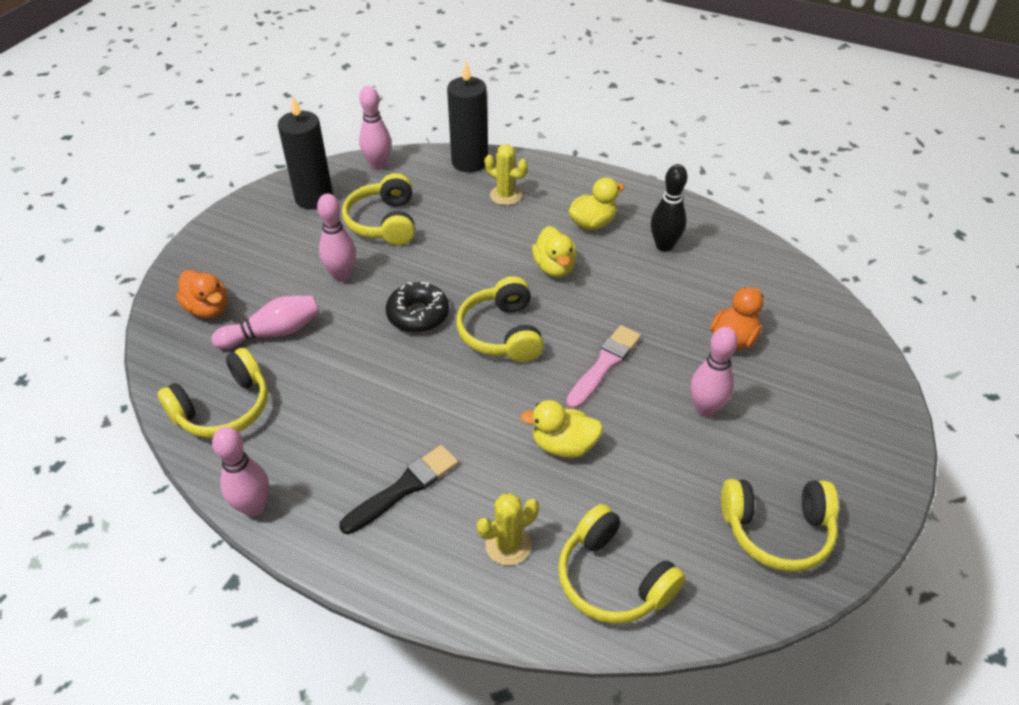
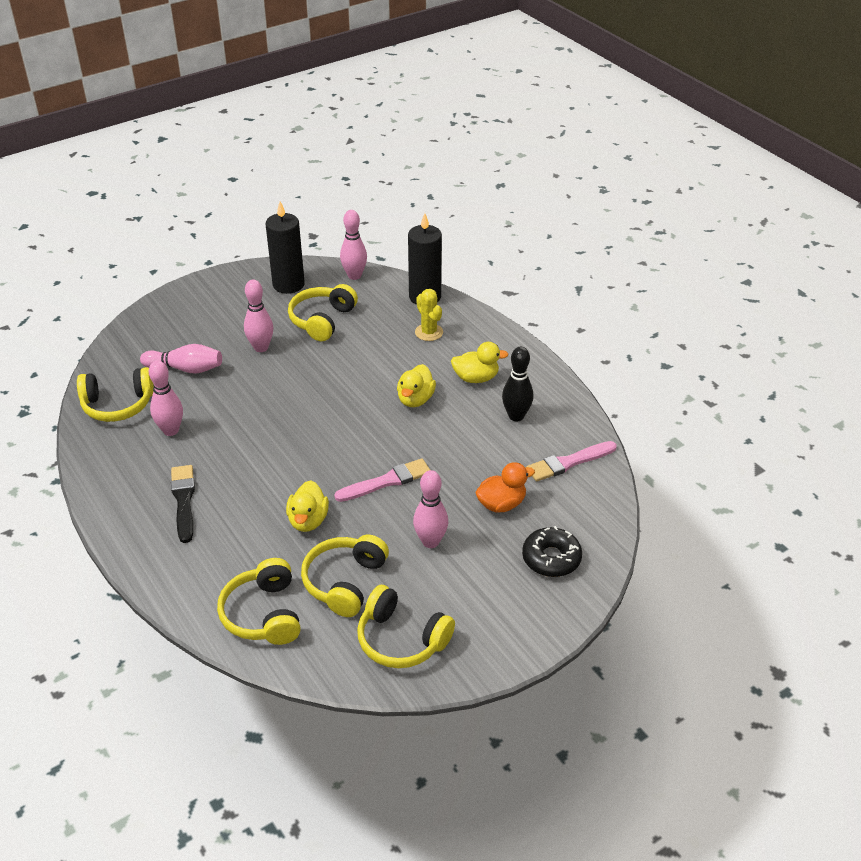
camera: 30 degrees right, 5 degrees down
orange duck [176,270,228,318] -> none
pink bowling pin [212,427,269,517] -> pink bowling pin moved to [149,361,183,436]
black brush [339,445,458,534] -> black brush turned 90 degrees counterclockwise [171,465,195,543]
black donut [386,282,449,333] -> black donut moved to [522,526,582,577]
yellow headphones [456,276,544,362] -> yellow headphones moved to [301,535,389,617]
yellow cactus [477,493,539,566] -> none
yellow duck [520,400,603,458] -> yellow duck turned 120 degrees counterclockwise [286,480,329,532]
none -> pink brush [527,441,617,482]

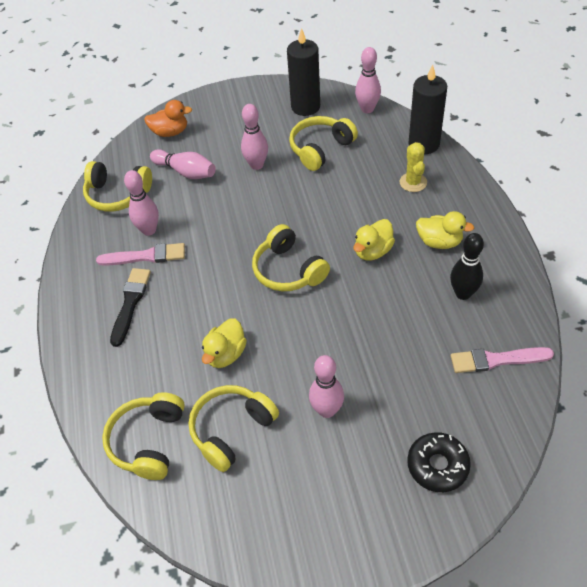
camera: 25 degrees right, 10 degrees up
pink brush [334,459,430,502] -> pink brush moved to [96,243,185,266]
yellow headphones [357,585,455,668] -> yellow headphones moved to [252,224,330,291]
orange duck [475,462,535,513] -> orange duck moved to [144,100,192,137]

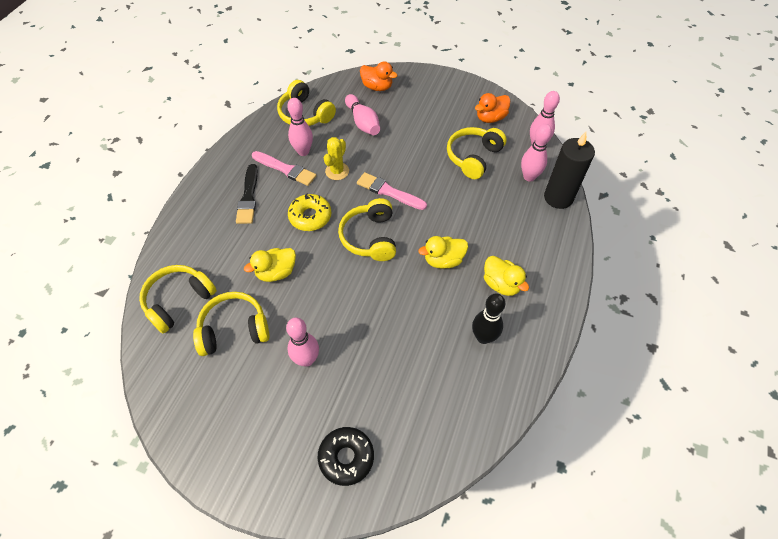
camera: 30 degrees right, 5 degrees up
black brush [110,268,151,347] -> black brush turned 135 degrees clockwise [236,164,258,224]
pink bowling pin [241,104,268,170] -> pink bowling pin moved to [521,124,552,182]
black candle [287,28,320,116] -> orange duck [475,93,510,123]
yellow headphones [289,116,358,171] -> yellow headphones turned 45 degrees counterclockwise [447,127,507,179]
yellow cactus [399,142,427,192] -> yellow cactus moved to [324,137,349,180]
pink brush [451,347,554,373] -> pink brush moved to [357,172,427,210]
none -> yellow donut [288,193,332,231]

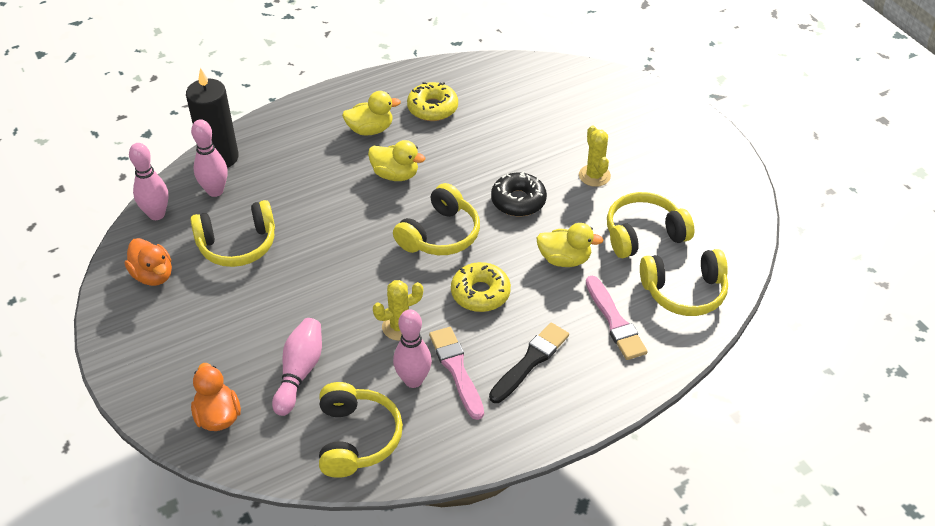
camera: 140 degrees left, 10 degrees down
yellow headphones [193,292,270,356] -> yellow headphones turned 135 degrees clockwise [607,192,694,258]
pink bowling pin [286,318,319,367] -> yellow cactus [579,125,611,187]
black donut [318,427,374,486] -> black donut moved to [491,172,547,216]
pink brush [357,172,427,210] -> pink brush moved to [586,276,648,360]
black bowling pin [472,293,505,344] -> yellow donut [407,82,458,121]
orange duck [475,93,510,123] -> orange duck turned 45 degrees clockwise [125,238,172,286]
yellow duck [484,256,529,296] -> yellow duck turned 75 degrees clockwise [342,91,401,136]

